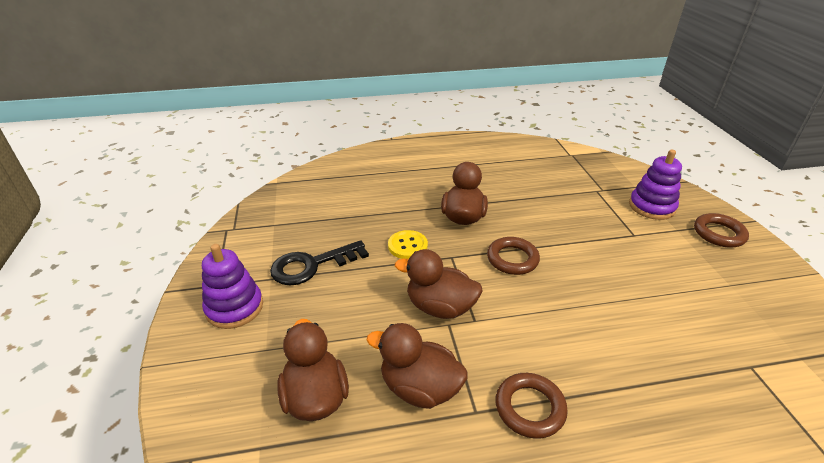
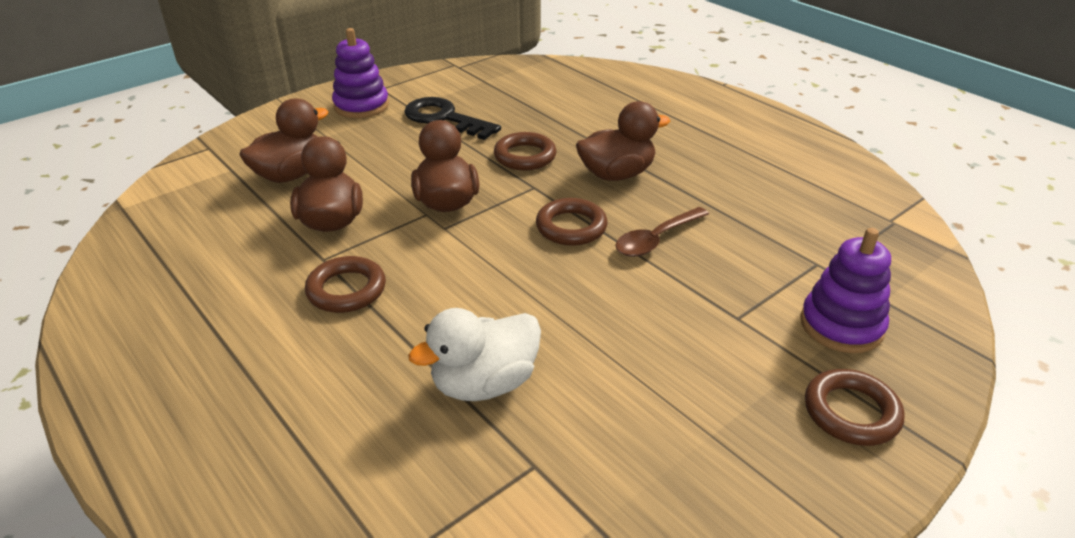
camera: 60 degrees right, 0 degrees up
yellow button [388,230,428,259] -> brown ring [494,132,557,170]
none -> white duck [408,308,541,401]
none -> brown spoon [615,207,709,257]

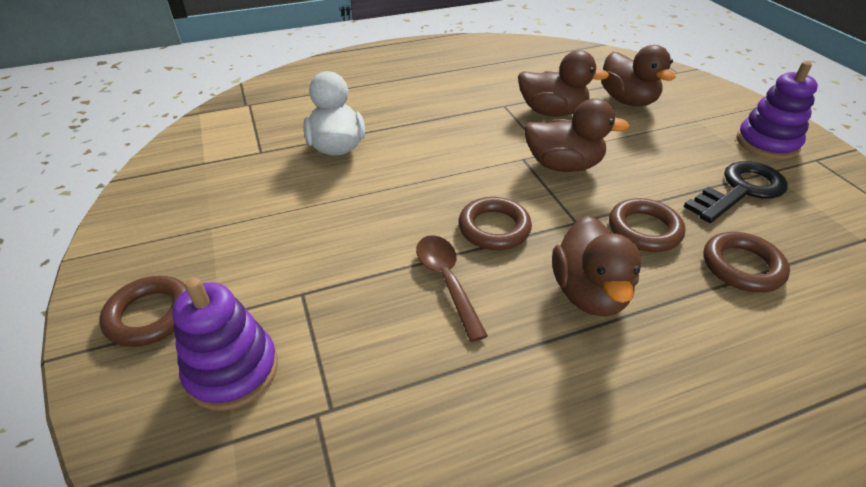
camera: 110 degrees right, 5 degrees up
brown ring [305,256,386,313] -> brown ring moved to [704,232,790,293]

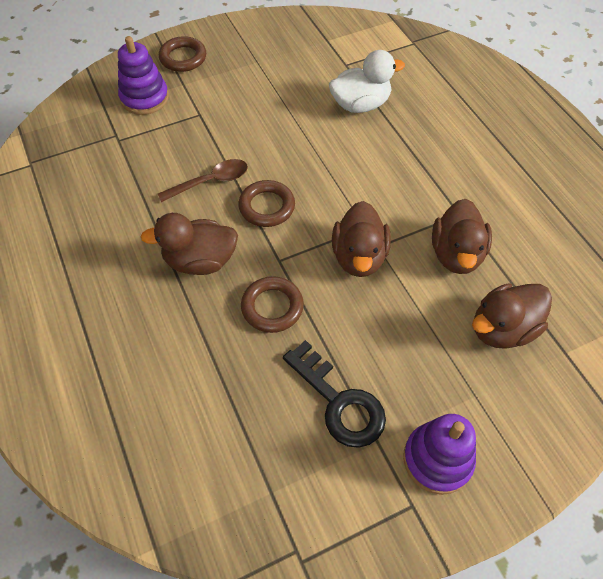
camera: 85 degrees right, 15 degrees up
brown ring [704,232,790,293] -> none

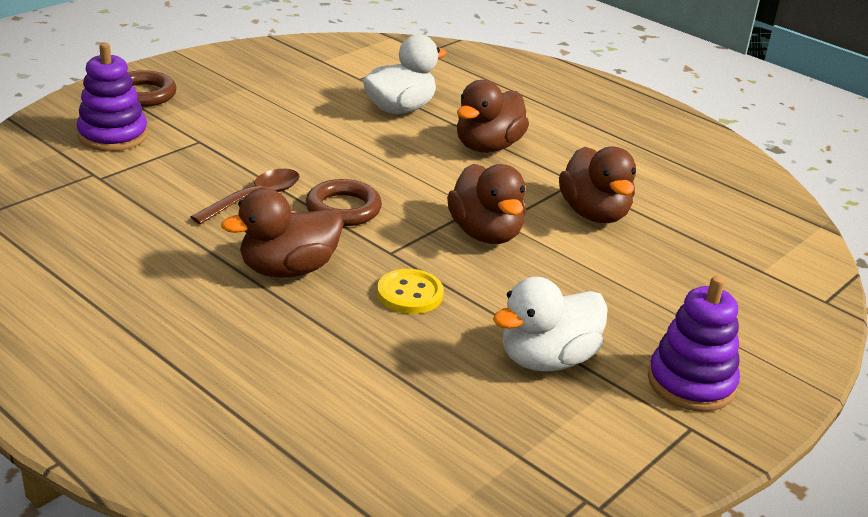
camera: 25 degrees left, 25 degrees down
brown ring [241,276,304,333] -> yellow button [377,269,444,314]
black key [283,340,386,448] -> white duck [493,277,608,371]
brown duck [472,283,552,349] -> brown duck moved to [457,80,529,153]

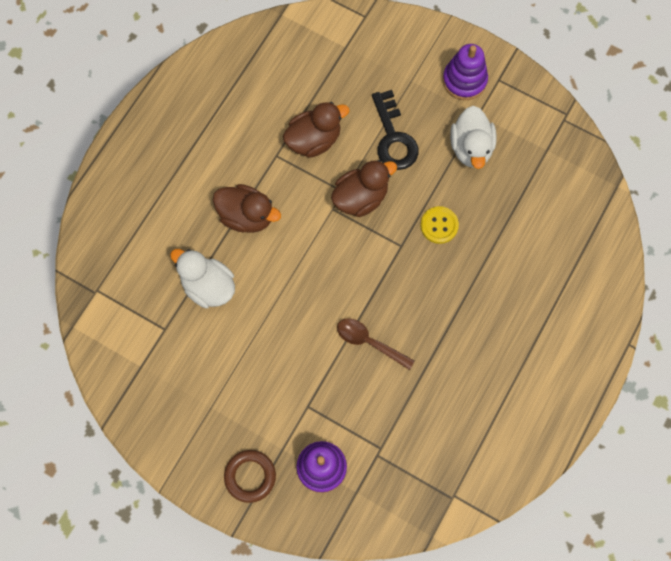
camera: 100 degrees left, 40 degrees up
brown duck [221,188,344,278] -> none
brown ring [306,179,382,226] -> none
white duck [493,277,608,371] -> white duck turned 45 degrees clockwise [450,106,496,169]
none -> black key [372,90,419,170]

